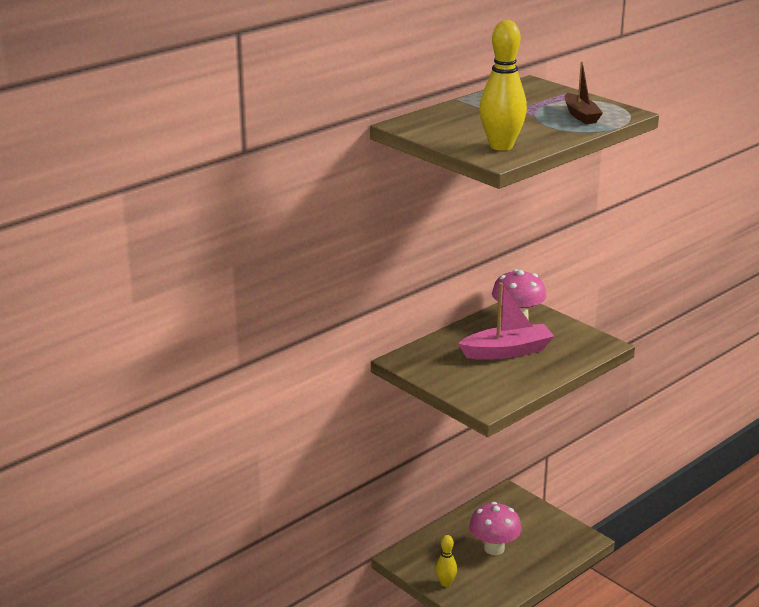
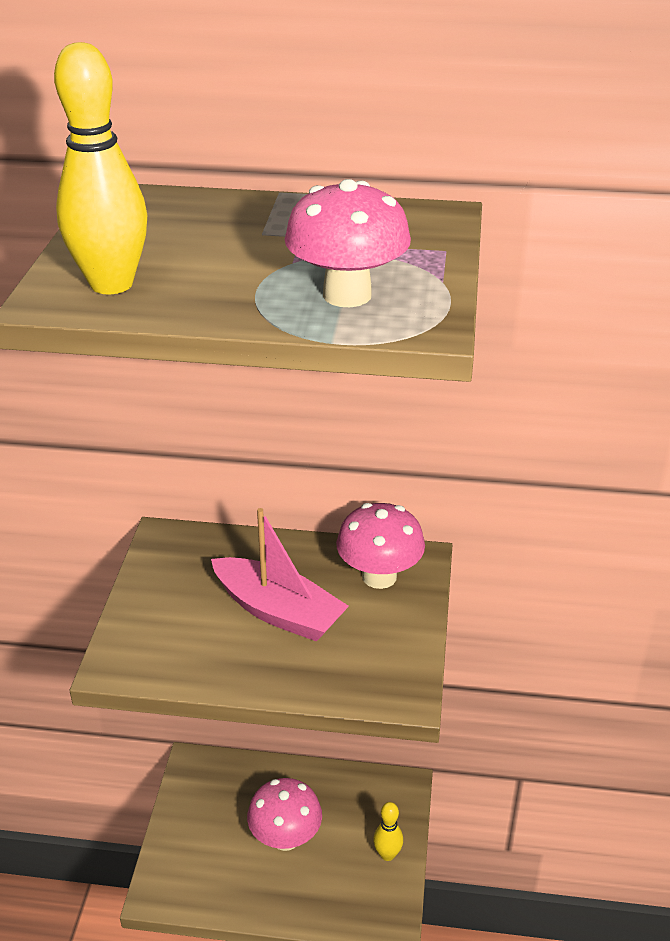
camera: 50 degrees right, 10 degrees up
yellow bowling pin [436,535,457,587] -> yellow bowling pin moved to [373,802,403,861]
brown boat [565,61,603,124] -> pink mushroom [285,179,411,307]

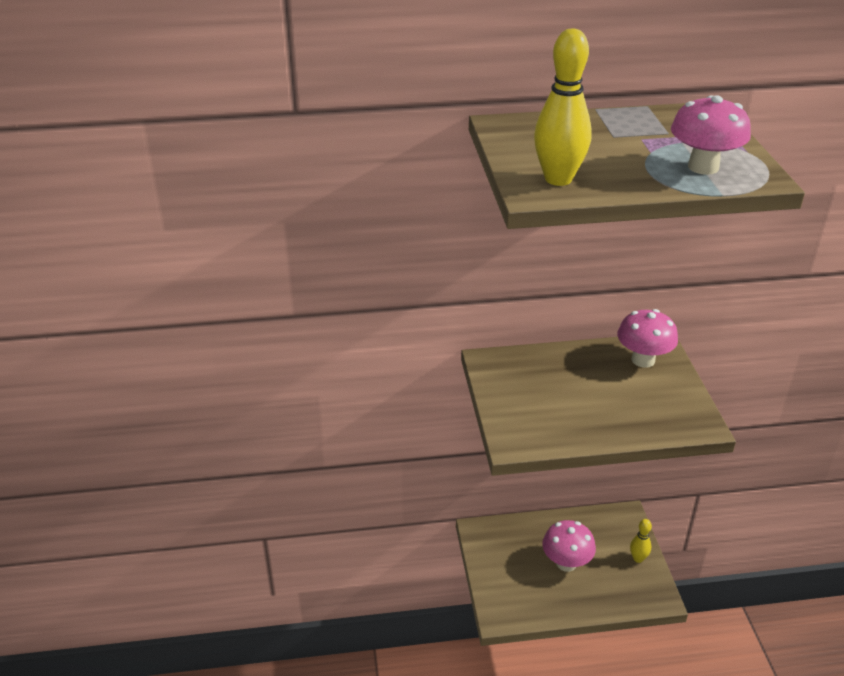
camera: 15 degrees left, 0 degrees up
pink boat [211,508,349,642] -> none

